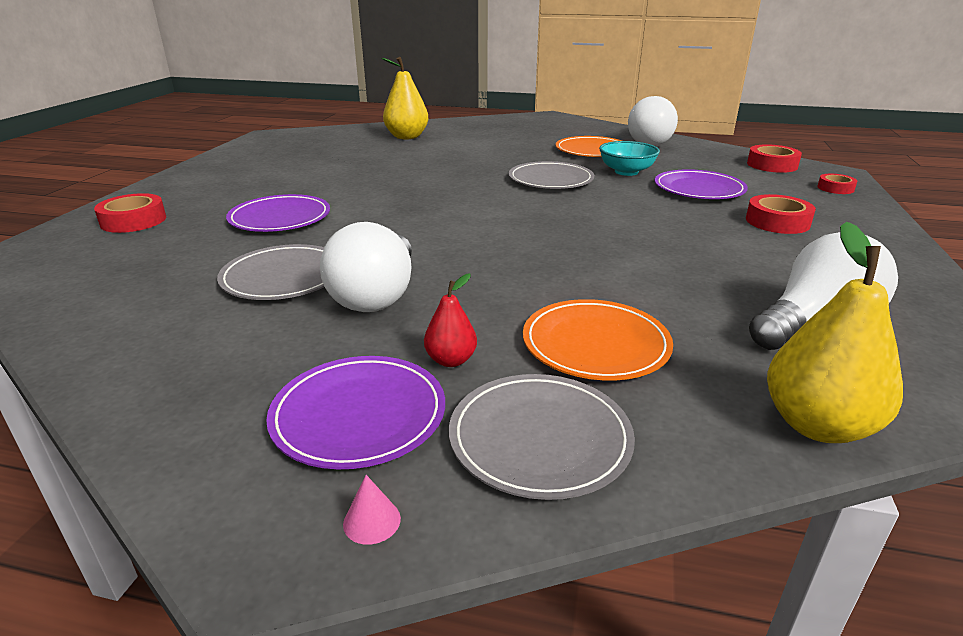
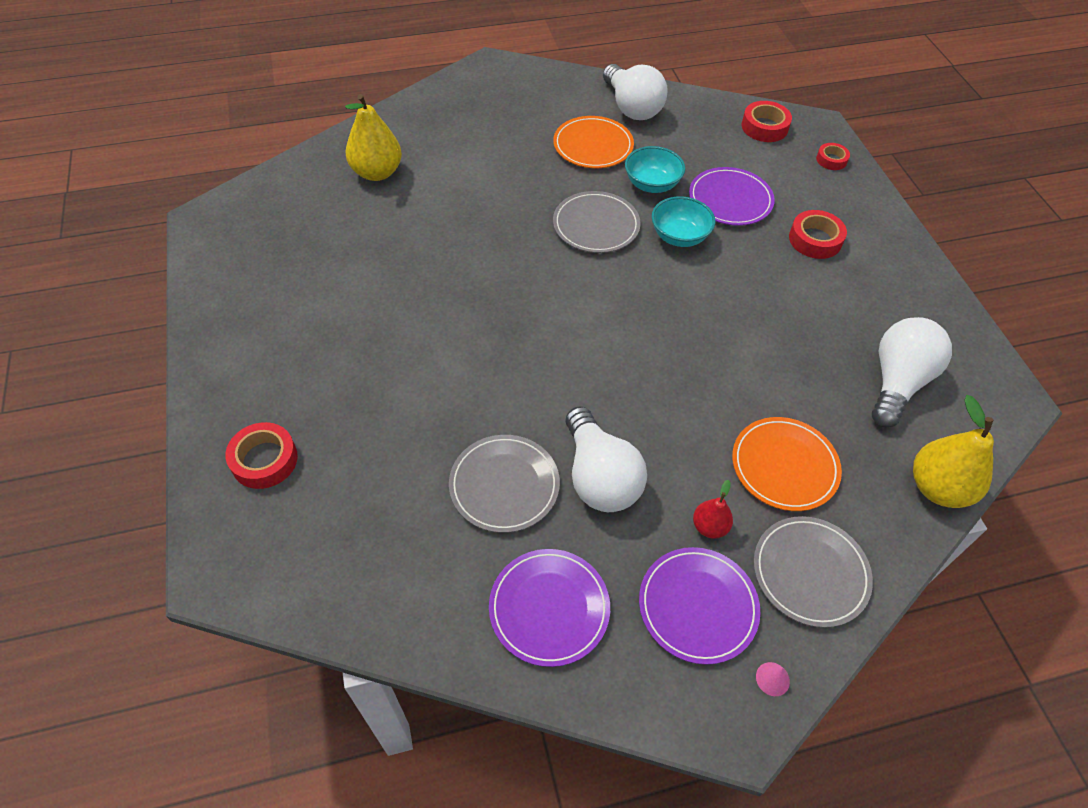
camera: 30 degrees left, 25 degrees up
purple plate [226,194,330,232] -> purple plate moved to [489,549,610,667]
none -> turquoise bowl [652,196,715,247]

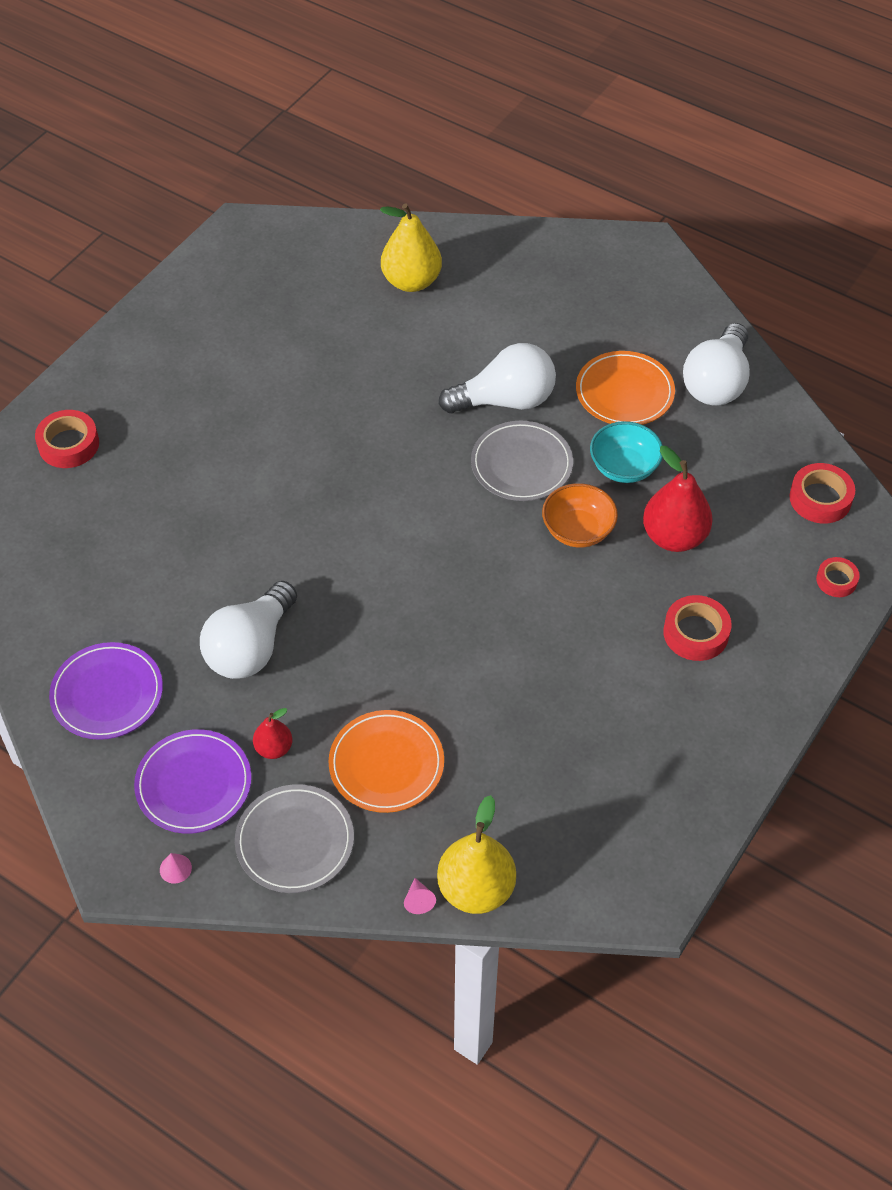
camera: 50 degrees right, 0 degrees up
grey plate [449,435,560,533] -> none
turquoise bowl [652,196,715,247] -> orange bowl [542,483,618,548]
purple plate [689,167,775,226] -> red pear [643,446,713,552]
white light bulb [872,317,952,428] -> white light bulb moved to [438,343,556,414]
none -> pink cone [404,878,436,914]

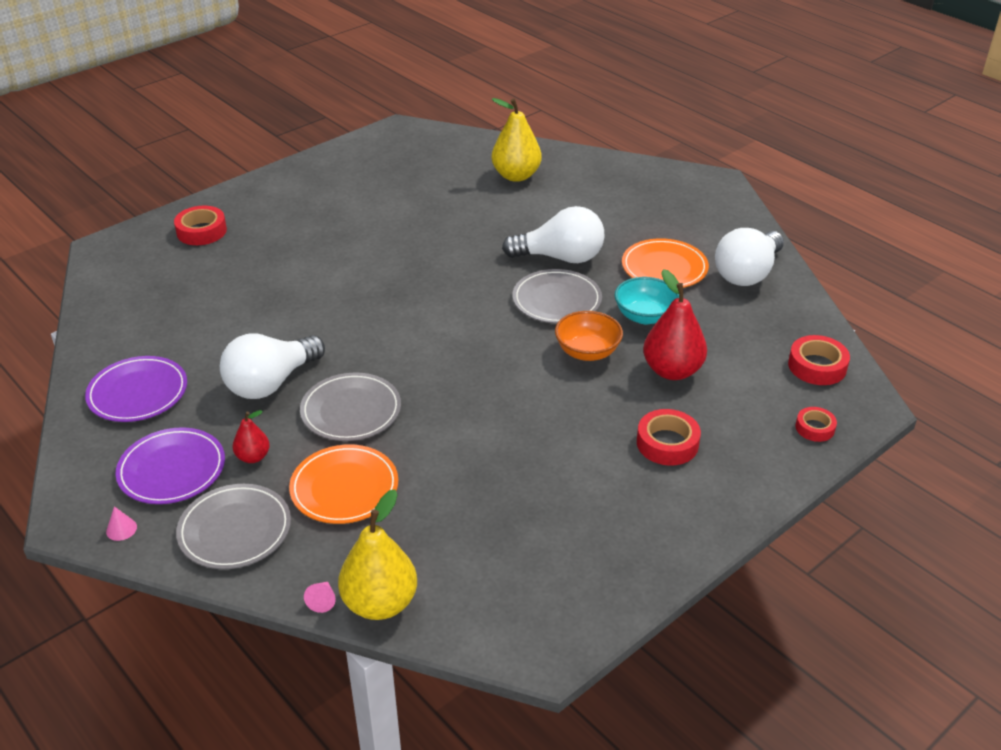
camera: 15 degrees right, 15 degrees down
none -> grey plate [300,373,401,441]

